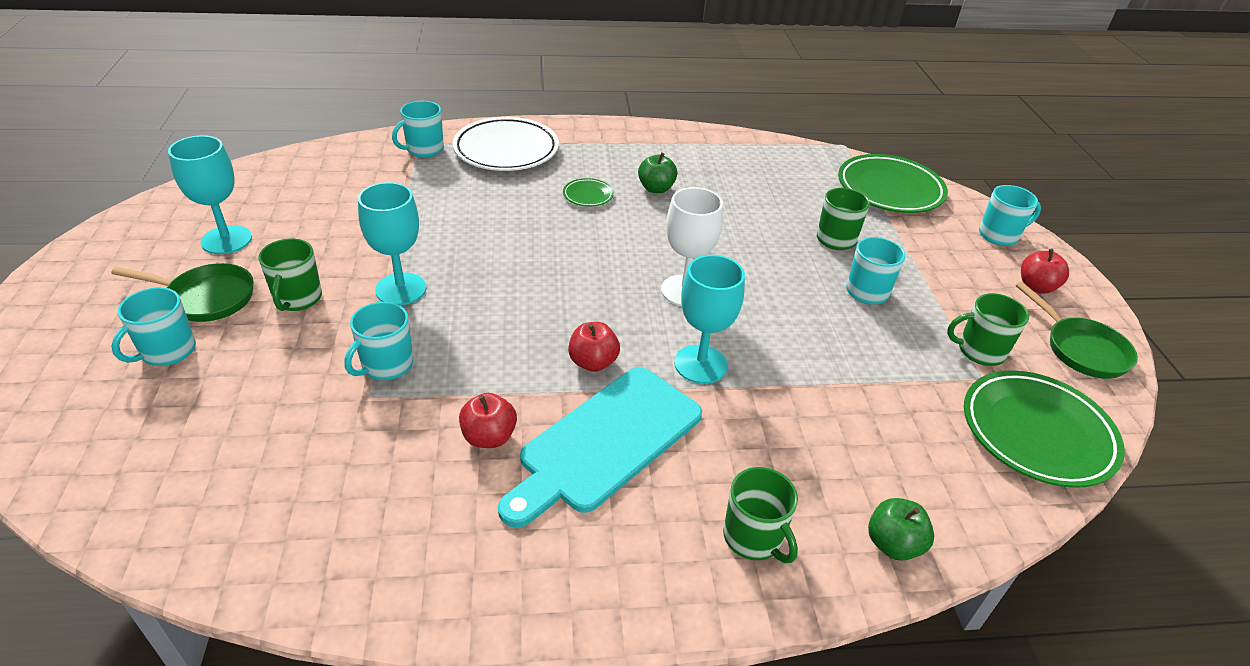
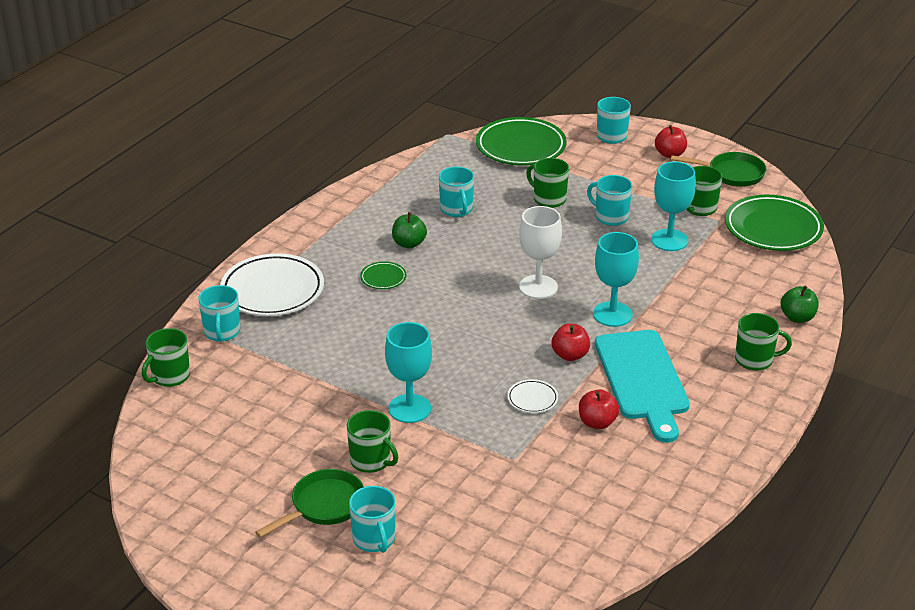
camera: 50 degrees left, 5 degrees down
turquoise goblet [168,135,252,254] -> turquoise goblet moved to [651,162,696,251]
turquoise mug [344,302,413,380] -> turquoise mug moved to [439,167,474,217]
none -> green mug [142,328,190,387]
none -> white plate [507,379,558,413]

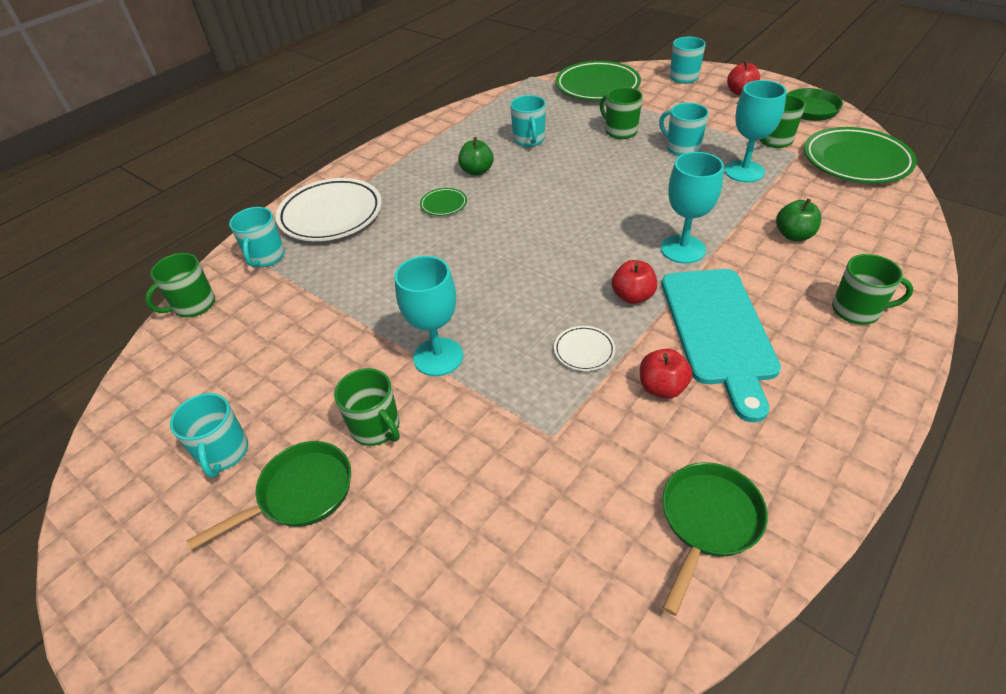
camera: 10 degrees right, 10 degrees up
turquoise mug [349,486,396,553] -> turquoise mug moved to [170,393,248,478]
white goblet [519,206,562,299] -> none
green apple [781,285,819,323] -> green apple moved to [776,199,821,241]
none -> green pan [662,462,768,616]

